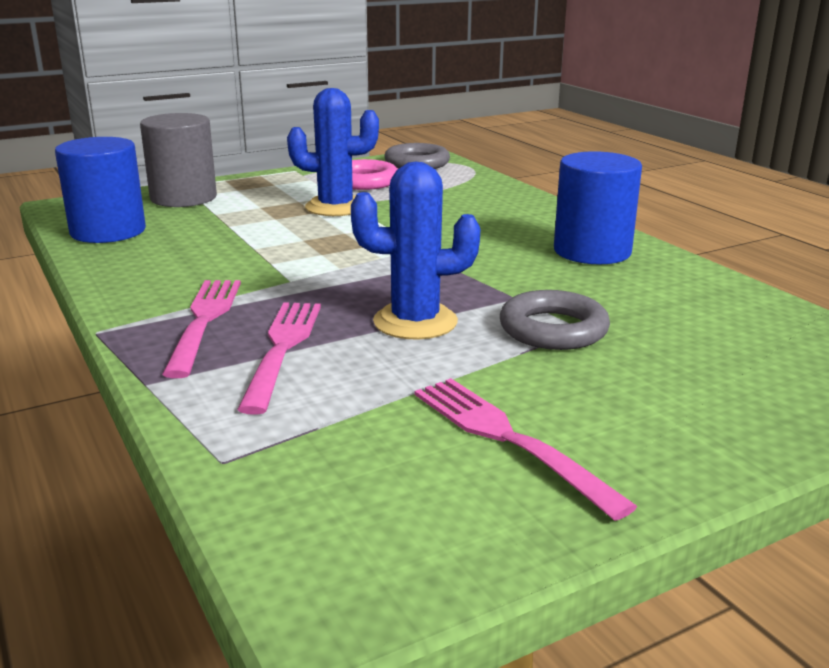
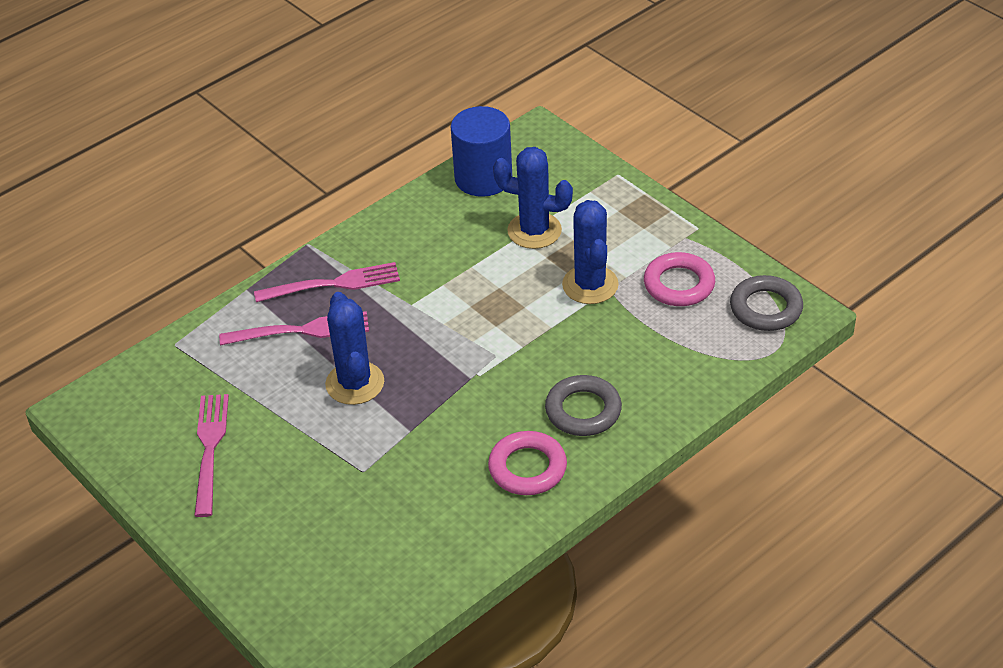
camera: 80 degrees right, 20 degrees up
grey cylinder [140,113,217,207] -> none
pink fork [414,378,638,521] -> pink fork turned 45 degrees counterclockwise [194,394,229,517]
grey ring [500,290,610,350] -> grey ring moved to [545,375,622,436]
blue cylinder [554,151,642,264] -> pink ring [488,431,567,495]
none -> blue cactus [493,147,573,249]

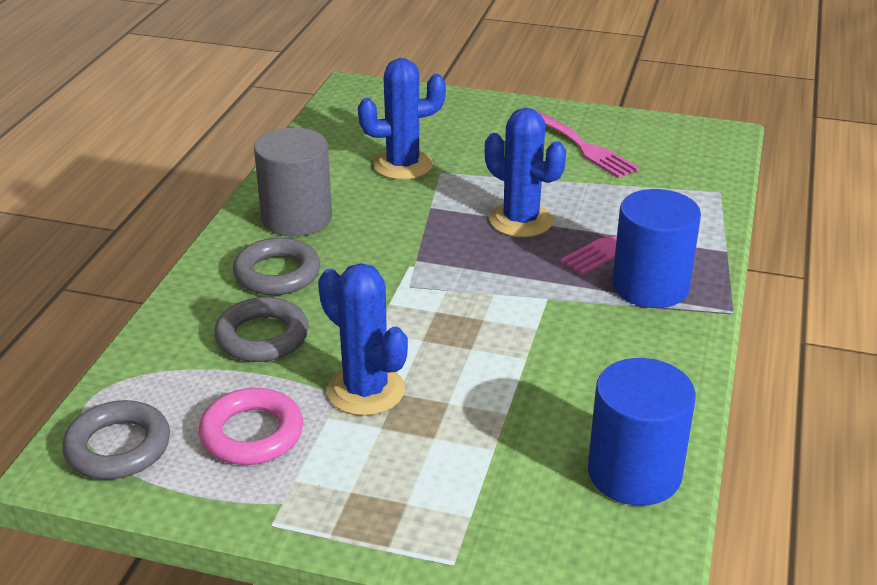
camera: 145 degrees right, 10 degrees down
pink fork [254,262,400,302] -> blue cylinder [612,189,701,308]
pink ring [488,431,567,495] -> grey cylinder [254,128,332,236]
blue cactus [493,147,573,249] -> blue cactus moved to [358,58,446,180]
none -> grey ring [214,297,309,362]

